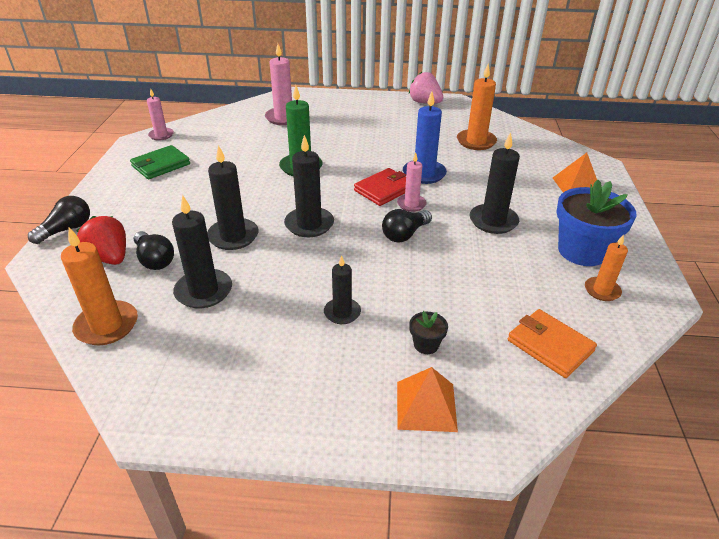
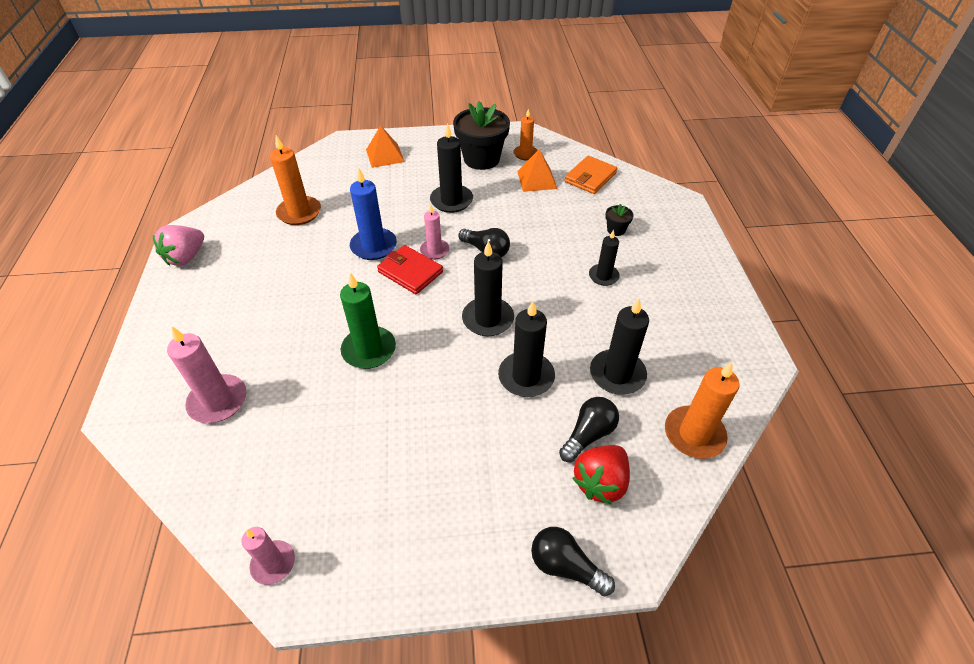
camera: 100 degrees left, 10 degrees up
green wallet [130,145,190,179] -> none
orange pyramid [397,367,458,432] -> orange pyramid moved to [517,149,557,192]
blue flower pot [556,180,636,266] -> black flower pot [453,101,510,170]

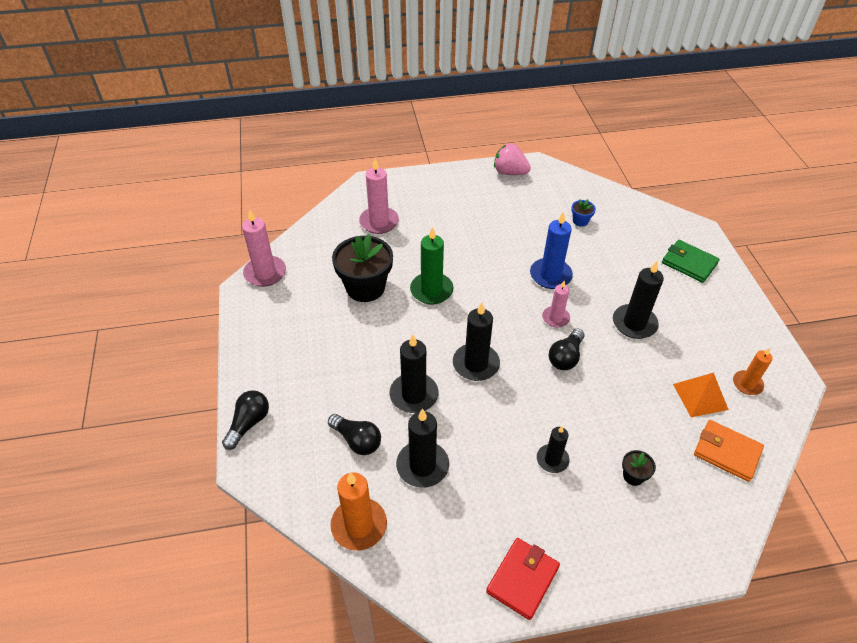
camera: 85 degrees right, 0 degrees up
pink candle [241,527,295,585] -> pink candle [242,209,286,287], size x1.60
orange candle [270,135,321,225] -> blue flower pot [571,199,596,227]
orange pyramid [366,125,405,168] -> green wallet [662,240,720,283]
red wallet [377,245,443,294] -> red wallet moved to [486,538,560,620]
black flower pot [453,101,510,170] -> black flower pot moved to [332,234,393,302]
red strawberry [572,445,630,505] -> none

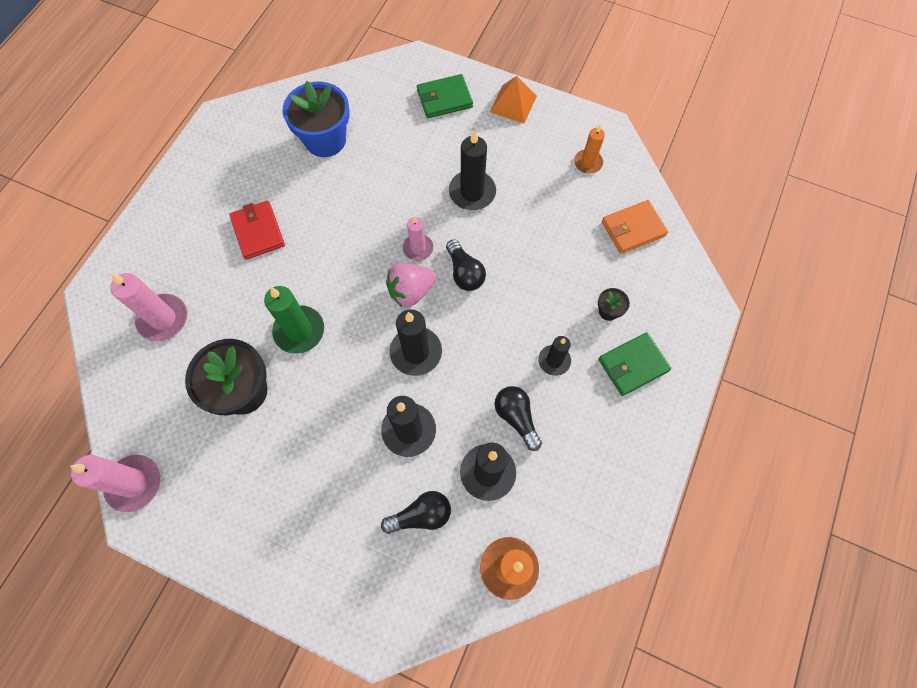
camera: 55 degrees left, 20 degrees up
black light bulb [222,390,269,450] -> black light bulb moved to [494,386,542,451]
red wallet [486,538,560,620] -> red wallet moved to [229,201,285,260]
pink strawberry [494,143,531,175] -> pink strawberry moved to [386,263,436,308]
blue candle [530,211,573,289] -> none
blue flower pot [571,199,596,227] -> blue flower pot [282,81,350,157], size x2.27
orange pyramid [673,373,729,417] -> orange pyramid moved to [490,76,537,124]
none -> green wallet [598,332,671,396]

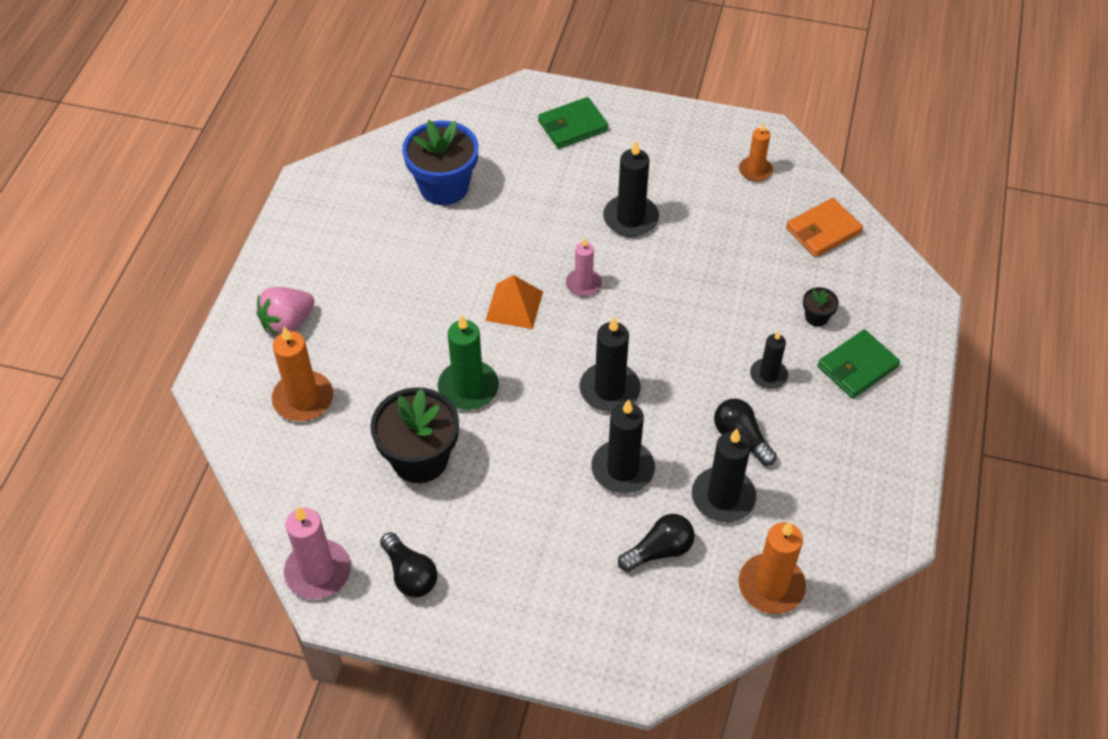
camera: 10 degrees left, 15 degrees down
pink candle [110,273,187,341] -> orange candle [272,326,333,421]
red wallet [229,201,285,260] -> none
pink strawberry [386,263,436,308] -> pink strawberry moved to [256,287,315,336]
black light bulb [446,239,486,291] -> black light bulb moved to [380,532,438,597]
orange pyramid [490,76,537,124] -> orange pyramid moved to [485,275,543,329]

